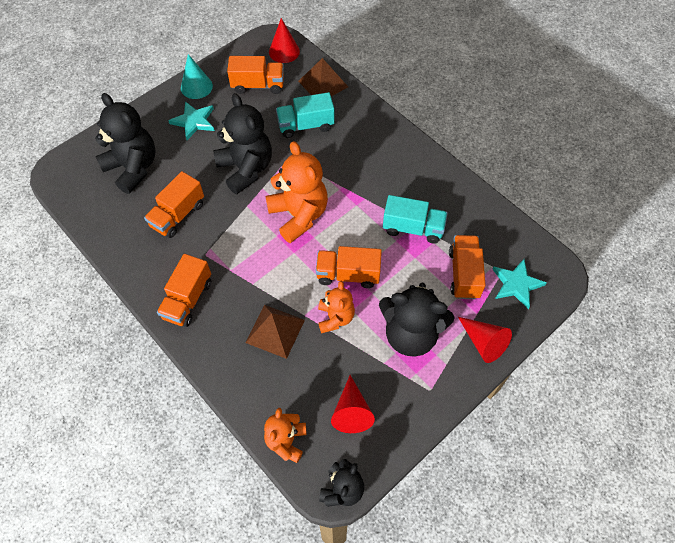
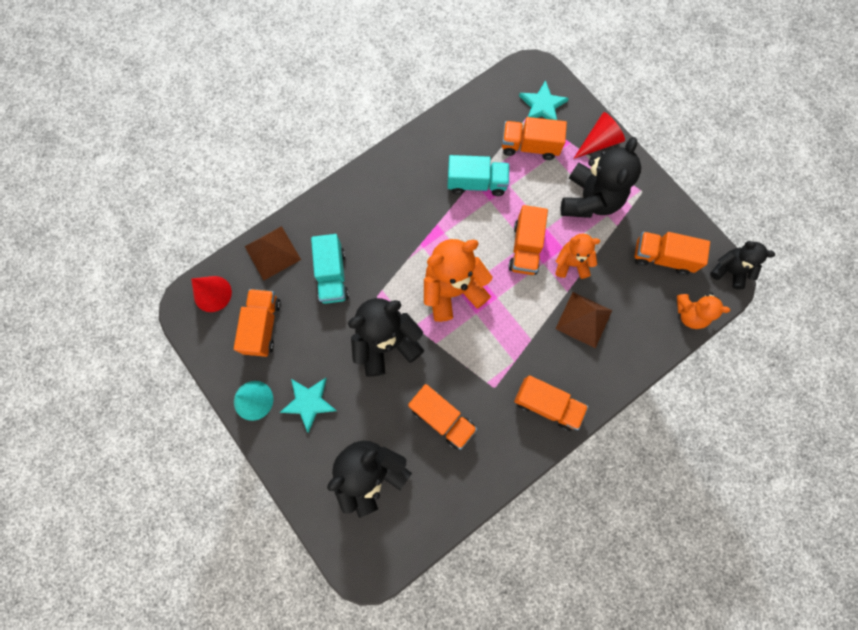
camera: 85 degrees left, 15 degrees up
red cone [331,375,375,433] -> orange truck [635,232,710,275]
turquoise truck [383,195,448,244] -> turquoise truck turned 75 degrees clockwise [447,155,509,196]

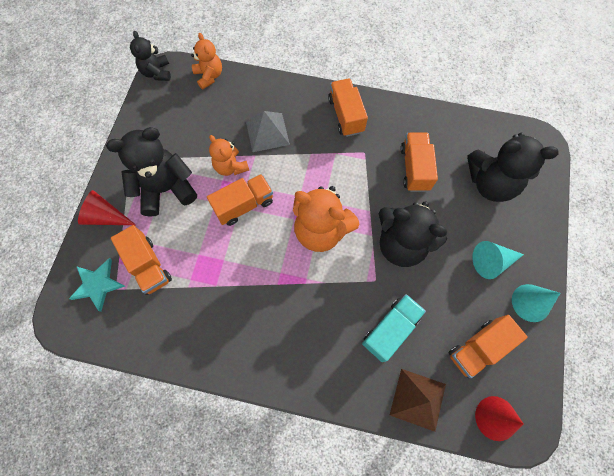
camera: 130 degrees left, 5 degrees down
turquoise star [279,378,337,433] -> turquoise cone [472,241,524,279]
turquoise truck [447,155,509,196] -> none
brown pyramid [555,292,612,348] -> grey pyramid [246,111,290,152]
orange truck [635,232,710,275] -> none

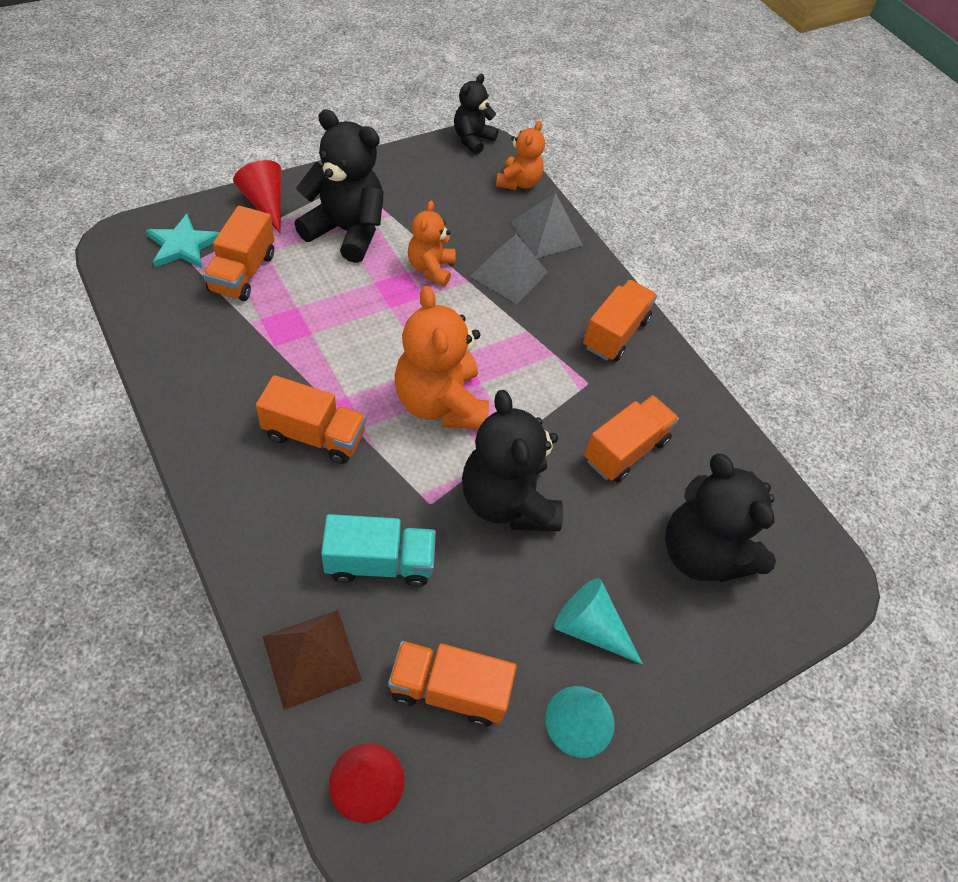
camera: 40 degrees right, 15 degrees down
orange truck [207,174,273,226] -> orange truck moved to [256,375,366,464]
none -> grey pyramid [511,193,583,258]

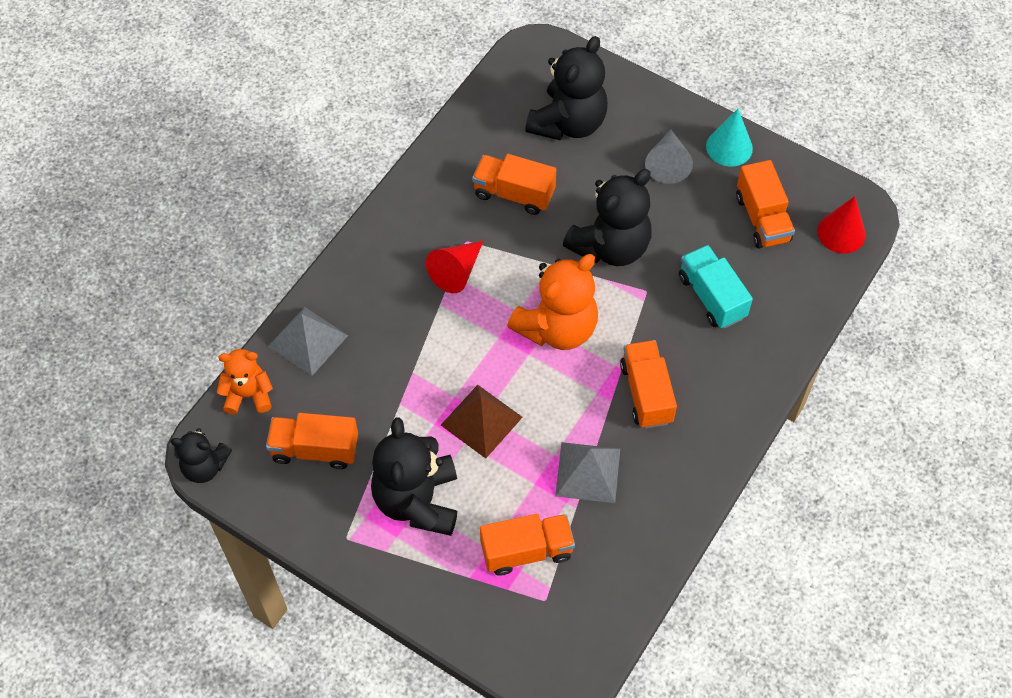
camera: 110 degrees left, 5 degrees up
turquoise star [146,214,220,269] -> none
red cone [233,160,282,233] -> red cone moved to [426,241,483,293]
brown pyramid [263,610,362,710] -> brown pyramid moved to [441,385,523,459]
orange teddy bear [408,201,456,286] -> none
grey pyramid [470,234,548,304] -> grey pyramid moved to [555,442,620,503]
turquoise cone [554,578,643,664] -> grey cone [645,129,693,184]
orange truck [583,280,657,361] -> orange truck moved to [266,413,358,469]

